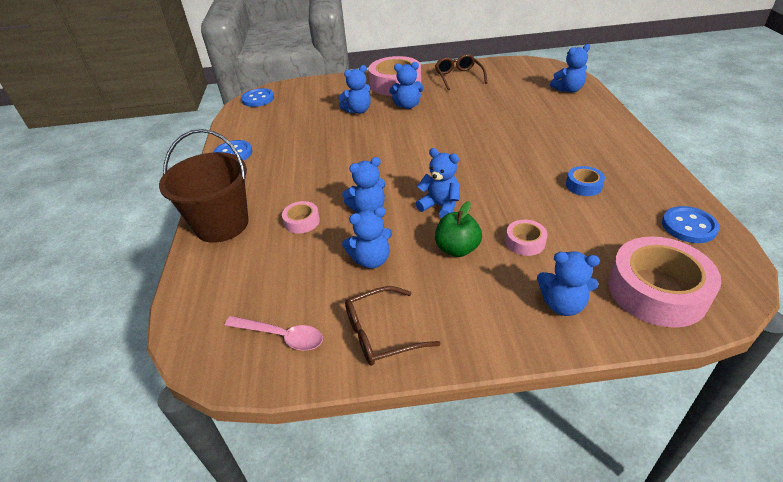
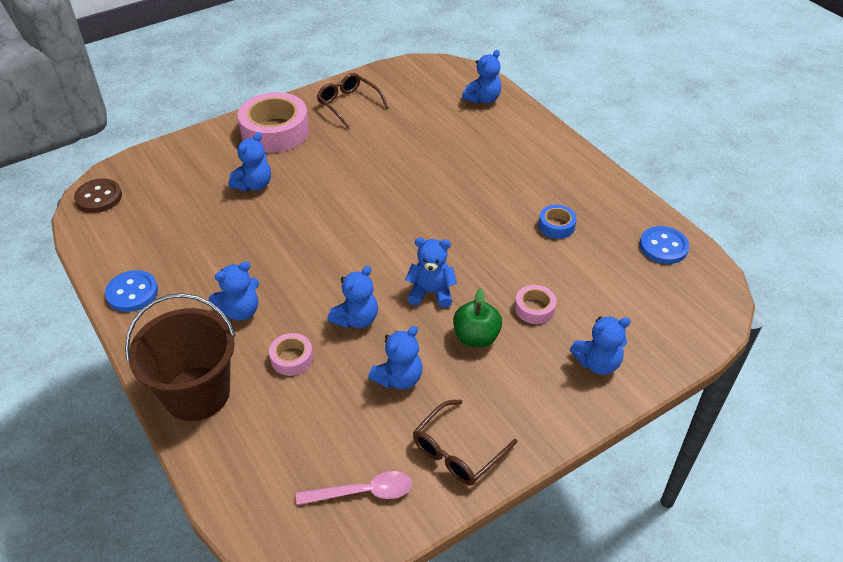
camera: 30 degrees left, 5 degrees up
blue button [241,88,274,107] -> brown button [74,179,122,213]
blue teddy bear [389,62,424,109] -> blue teddy bear moved to [209,261,259,321]
pink tape [608,236,722,328] -> none

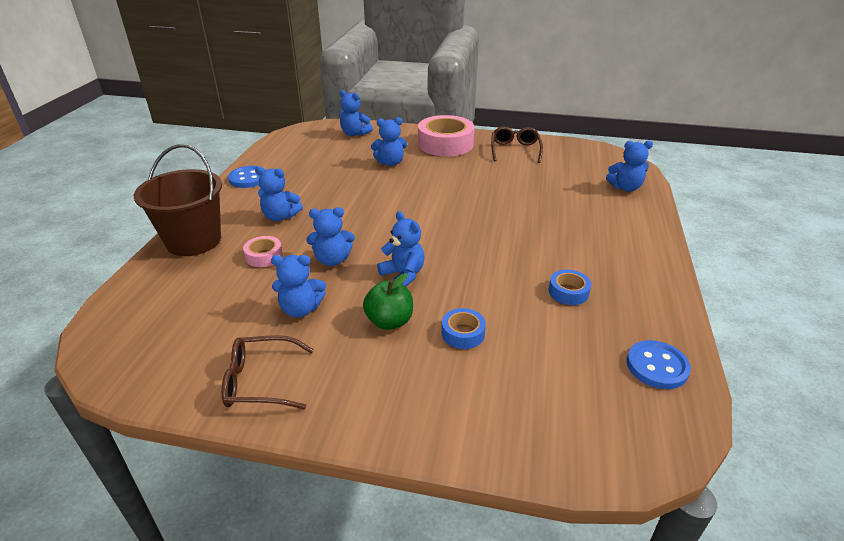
camera: 45 degrees right, 10 degrees down
brown button [74,179,122,213] -> none
pink spoon [296,471,412,505] -> none
pink tape [515,285,557,324] -> blue tape [442,308,486,349]
blue teddy bear [570,316,631,375] -> blue teddy bear moved to [339,90,373,136]

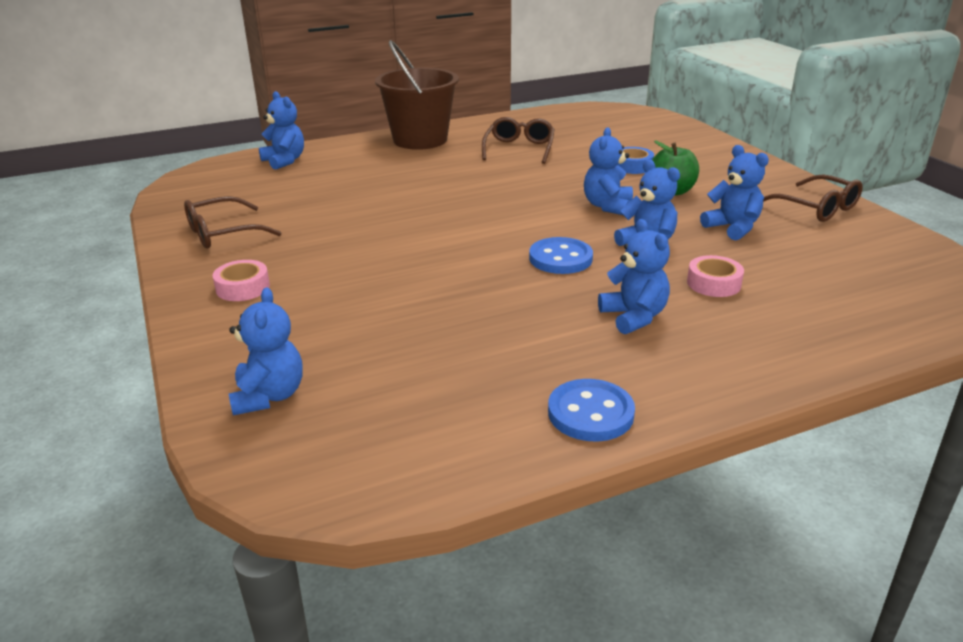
camera: 125 degrees left, 5 degrees down
brown bucket [134,144,222,256] -> brown bucket moved to [375,40,459,150]
blue teddy bear [371,117,407,166] -> none
pink tape [418,115,475,156] -> pink tape [213,260,270,301], size x0.48
blue tape [549,270,591,305] -> brown glasses [482,117,555,164]
blue button [627,340,691,389] -> blue button moved to [529,237,593,274]

